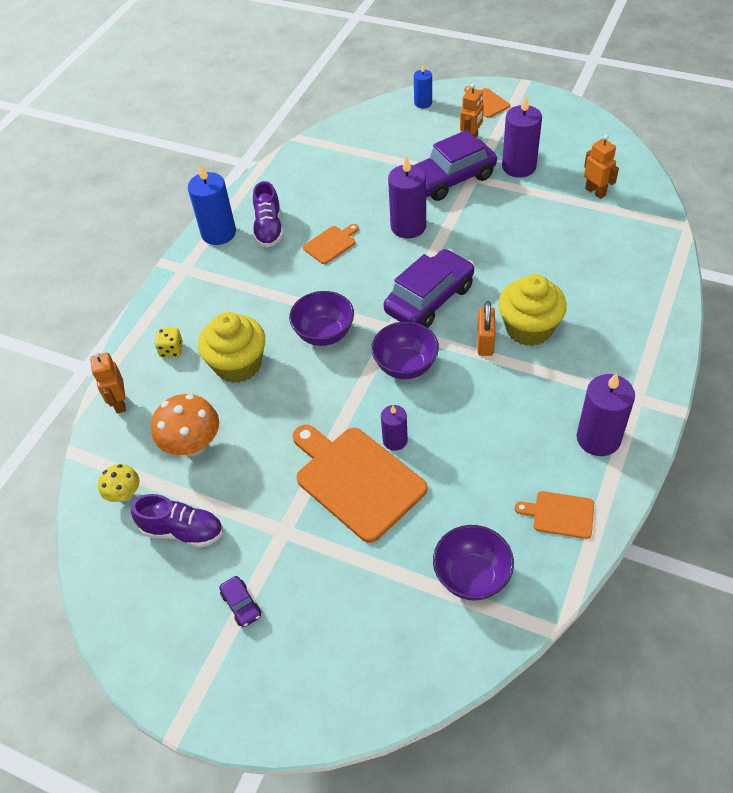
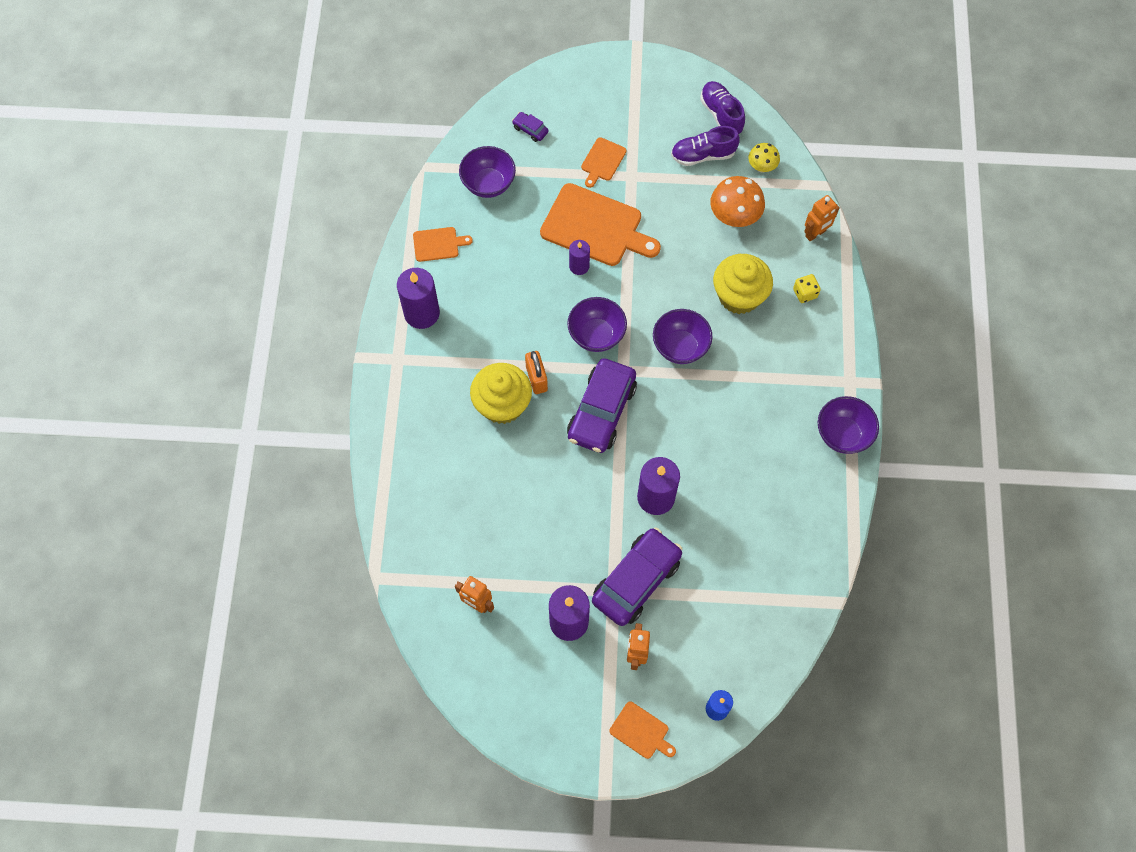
camera: 155 degrees right, 15 degrees up
orange robot [90,352,126,414] -> orange robot turned 90 degrees clockwise [804,195,840,242]
blue candle [188,163,236,245] -> purple bowl [818,396,879,454]
purple car [219,576,261,627] -> purple car moved to [512,112,549,142]
purple shoe [253,181,283,248] -> purple shoe moved to [700,81,745,134]
orange cutting board [303,224,359,264] -> orange cutting board moved to [581,137,627,188]

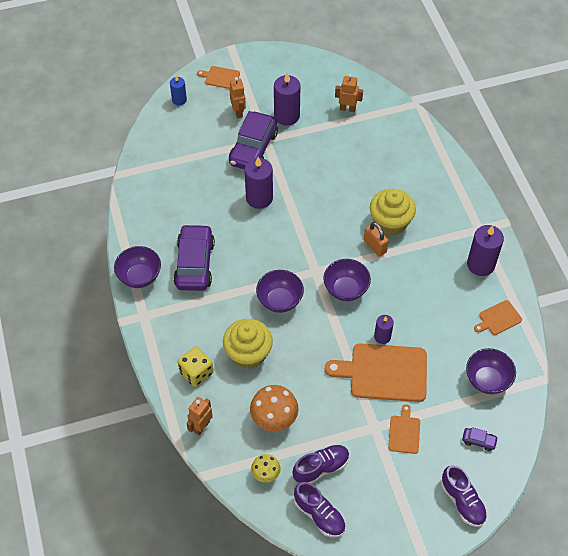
camera: 160 degrees right, 10 degrees down
purple car [567,358,637,453] -> purple car moved to [173,224,215,291]
yellow dice [793,274,821,303] -> yellow dice [178,346,213,387], size x1.55
none -> purple shoe [441,465,487,527]

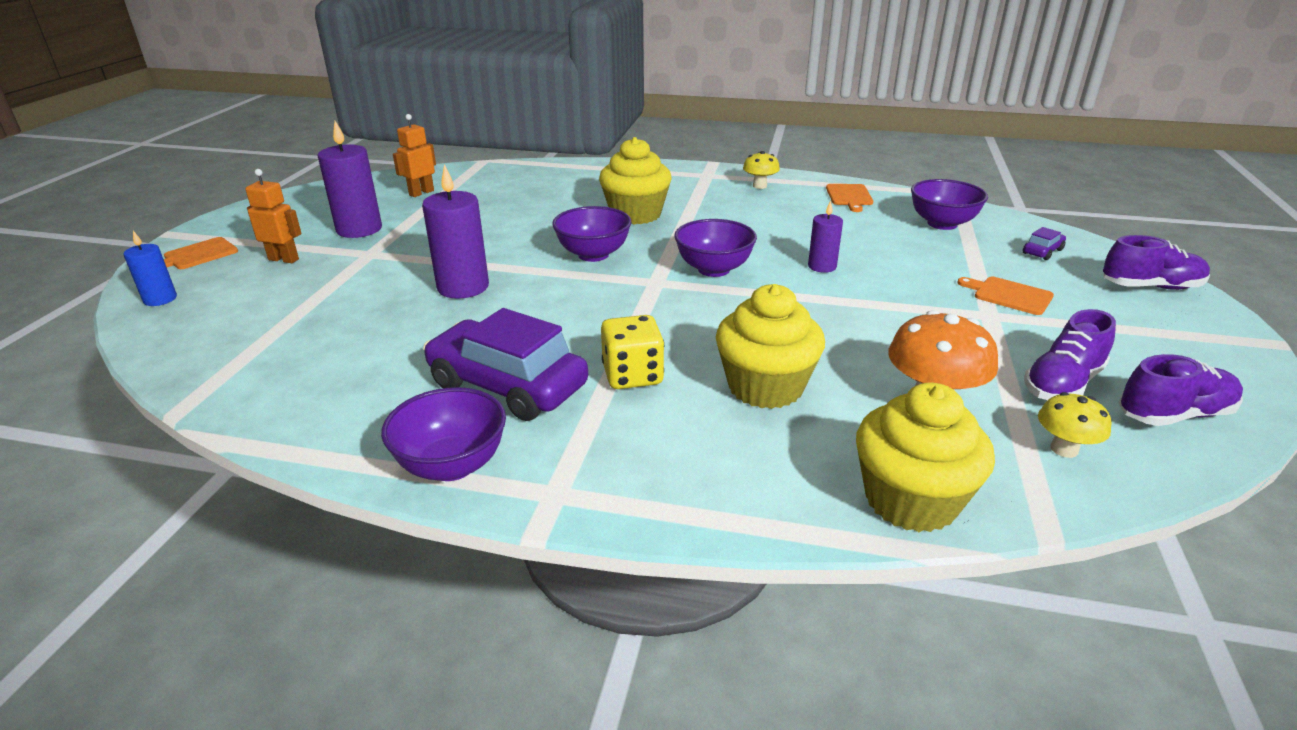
camera: 60 degrees left, 25 degrees down
yellow dice [178,346,213,387] -> yellow dice moved to [601,315,664,389]
orange robot [186,397,213,435] -> yellow cupcake [856,383,995,532]
purple car [229,111,278,169] -> none
purple bowl [256,270,304,313] -> purple bowl moved to [552,206,632,262]
purple shoe [293,444,349,484] -> purple shoe turned 135 degrees counterclockwise [1024,309,1116,400]
orange cutting board [325,343,427,402] -> none
orange padlock [364,222,389,257] -> none
purple candle [467,225,504,276] -> yellow mushroom [743,151,780,189]

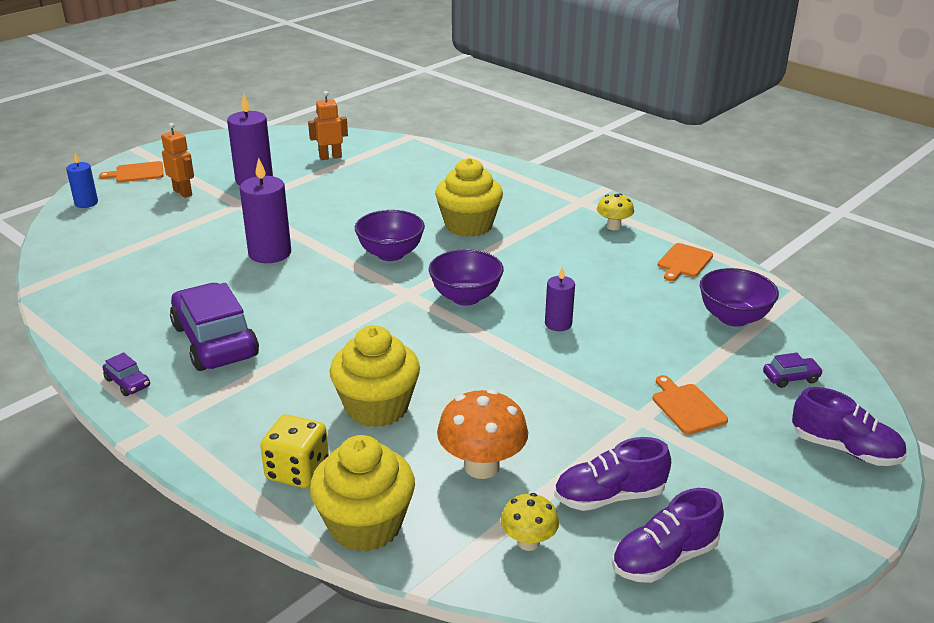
camera: 30 degrees right, 0 degrees up
purple bowl [381,387,506,481] -> purple car [103,352,150,396]
yellow dice [601,315,664,389] -> yellow dice moved to [260,414,329,488]
purple shoe [1118,354,1243,426] -> purple shoe turned 135 degrees clockwise [612,488,724,583]

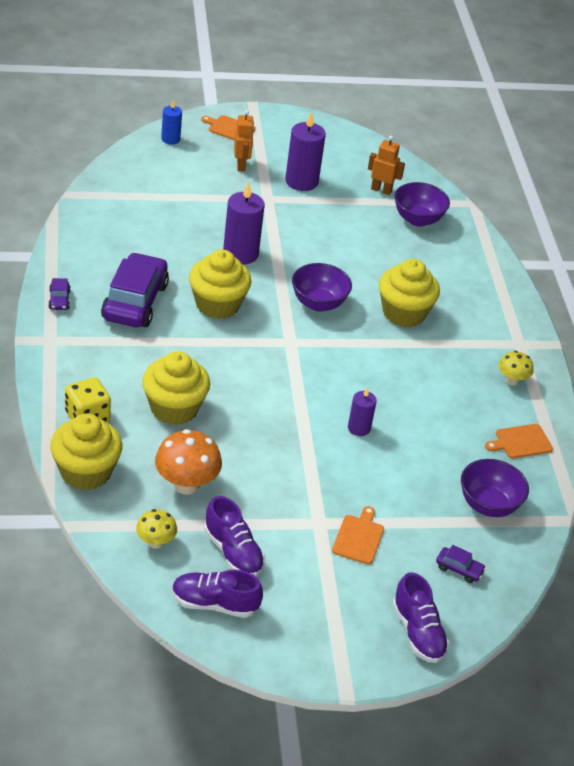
camera: 35 degrees right, 10 degrees up
purple bowl [429,249,504,306] -> purple bowl moved to [394,182,450,227]
purple shoe [554,437,671,511] -> purple shoe turned 150 degrees counterclockwise [204,496,265,576]
none -> yellow cupcake [189,249,252,319]

